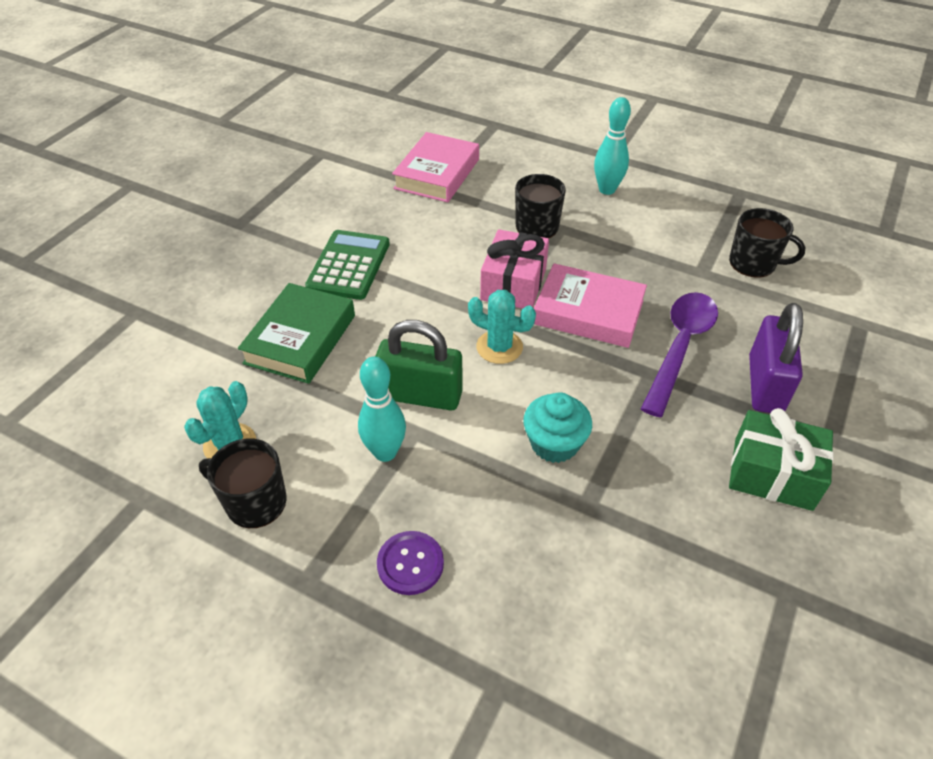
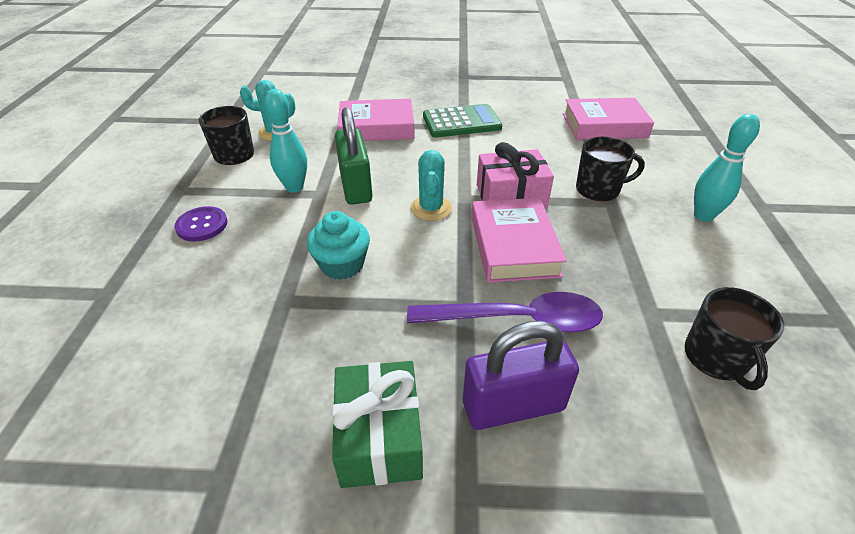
camera: 65 degrees right, 5 degrees down
green book [238,283,355,384] -> pink book [337,99,415,141]

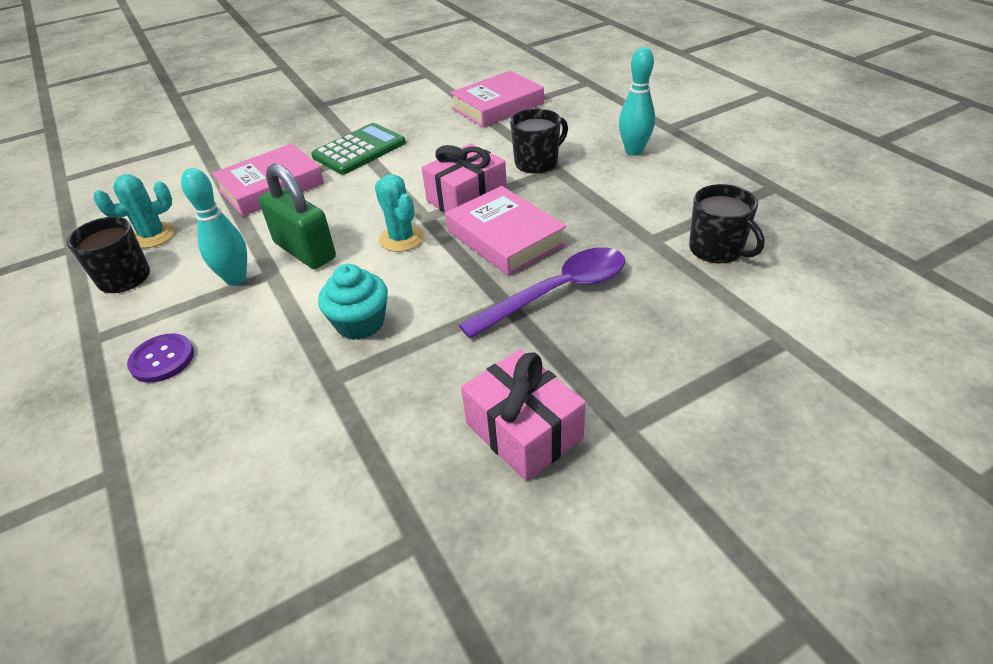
camera: 30 degrees left, 0 degrees up
green gift [332,361,423,488] -> pink gift [461,349,586,481]
purple padlock [463,321,579,430] -> none

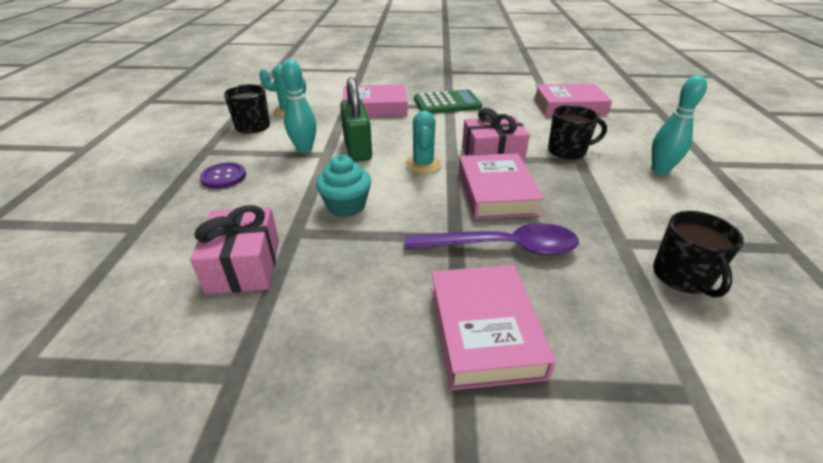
camera: 30 degrees right, 5 degrees down
pink gift [461,349,586,481] -> pink gift moved to [190,205,279,294]
none -> pink book [431,265,556,390]

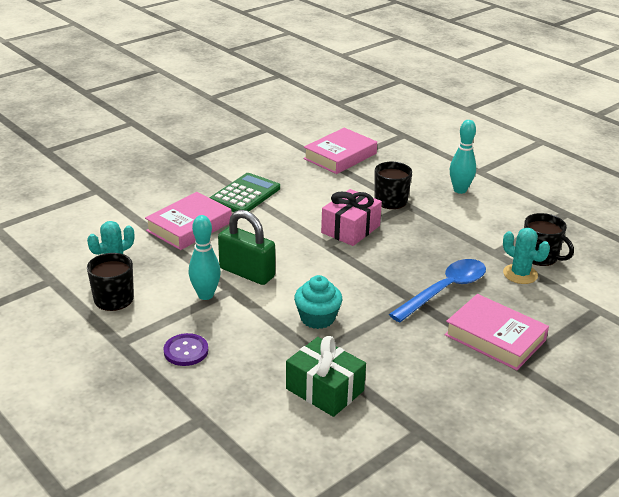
camera: 45 degrees left, 5 degrees down
pink gift [190,205,279,294] -> green gift [286,336,366,417]
turquoise cactus [405,110,441,174] -> turquoise cactus moved to [503,228,550,284]
purple spoon [405,223,579,255] -> blue spoon [389,259,486,322]
pink book [458,153,544,219] -> none

